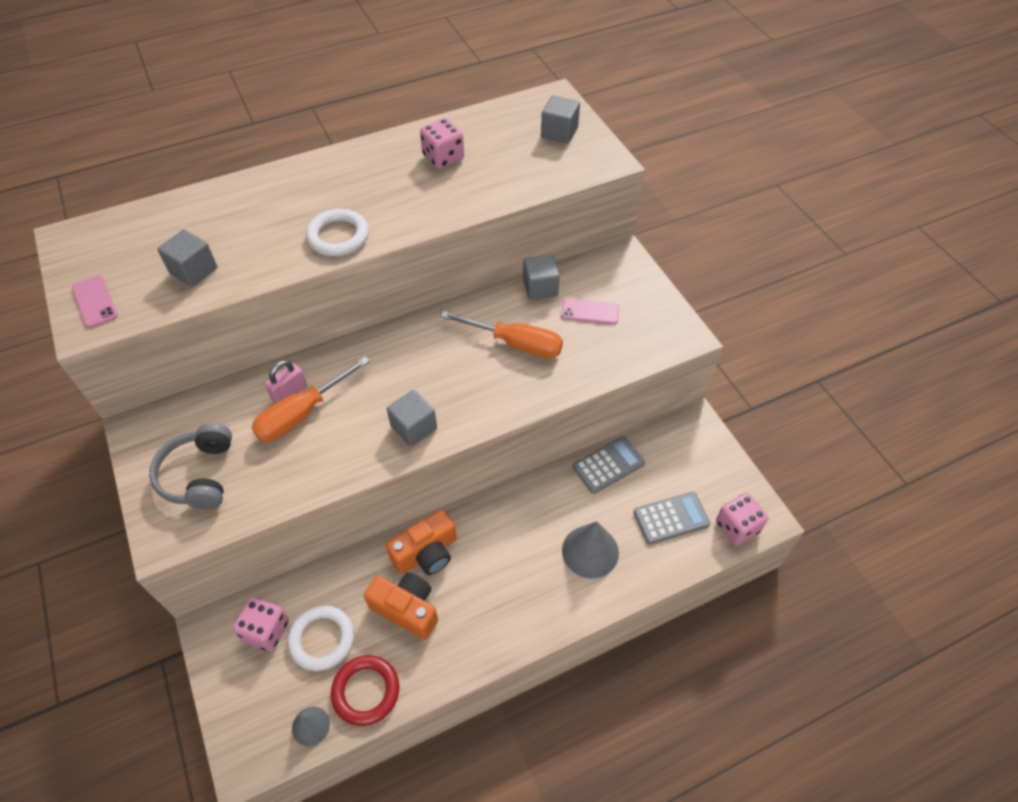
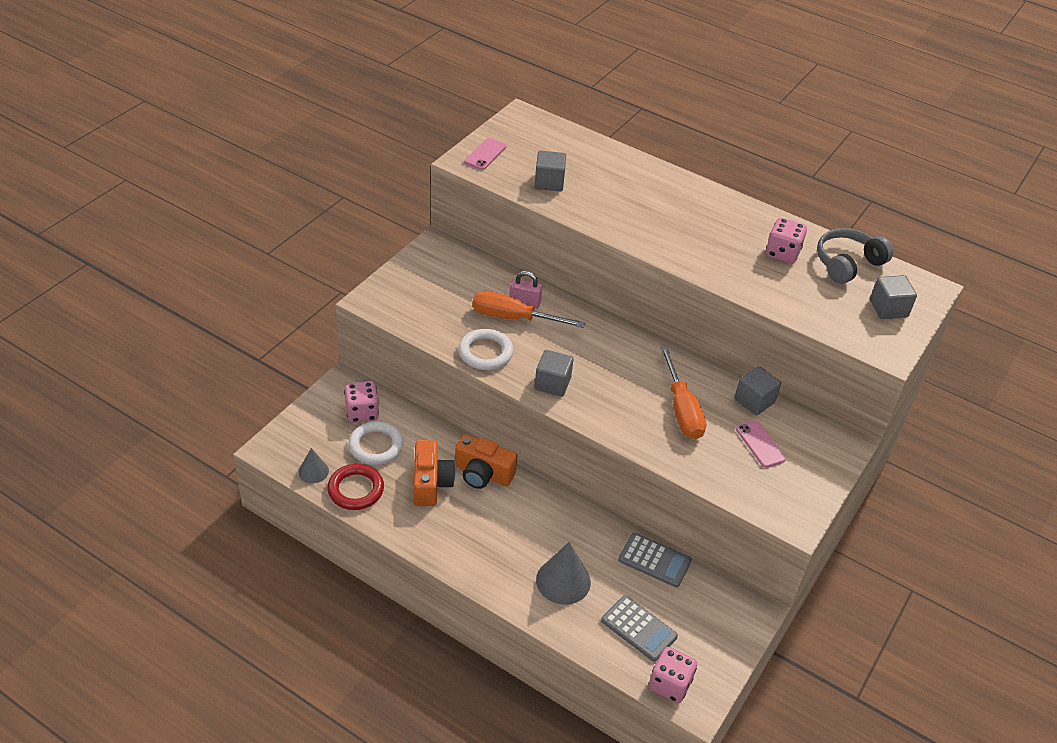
camera: 55 degrees right, 10 degrees down
grey headphones [149,423,232,510] -> grey headphones moved to [817,228,894,284]
white ring [306,209,369,256] -> white ring moved to [459,329,513,370]

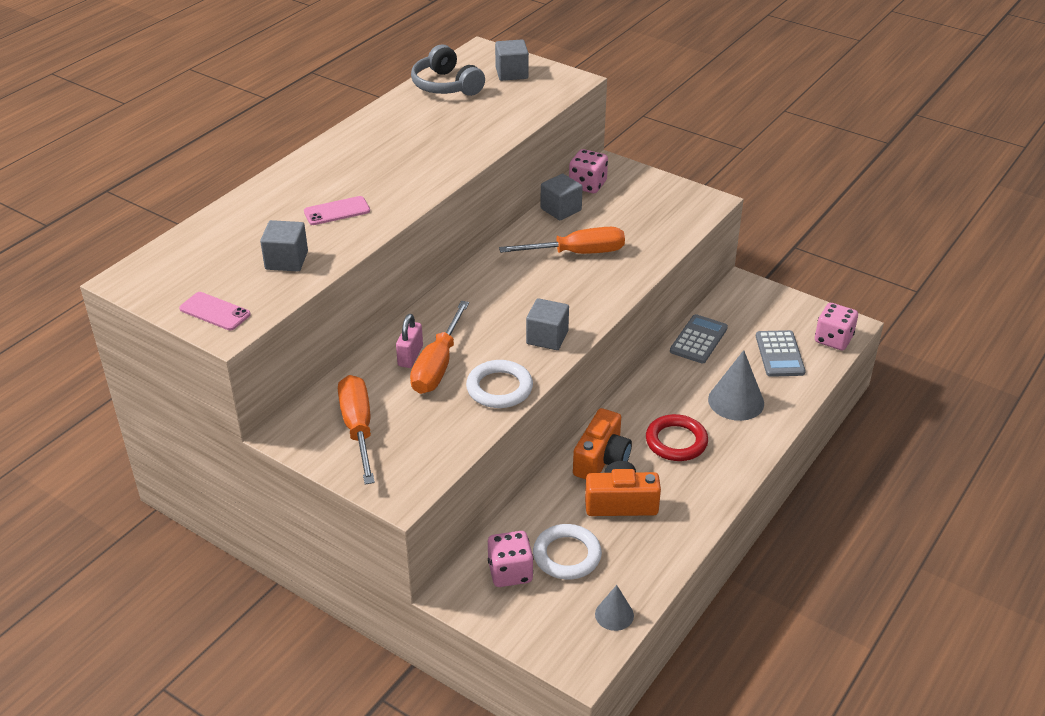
camera: 85 degrees left, 5 degrees down
red ring [327,464,384,510] -> red ring moved to [646,414,708,461]
grey calculator [601,595,678,661] -> grey calculator turned 135 degrees clockwise [756,330,806,377]
pink phone [736,421,786,468] -> pink phone moved to [304,196,370,225]
pink dice [766,218,807,264] -> pink dice moved to [569,149,608,193]
none -> orange screwdriver [338,375,375,484]

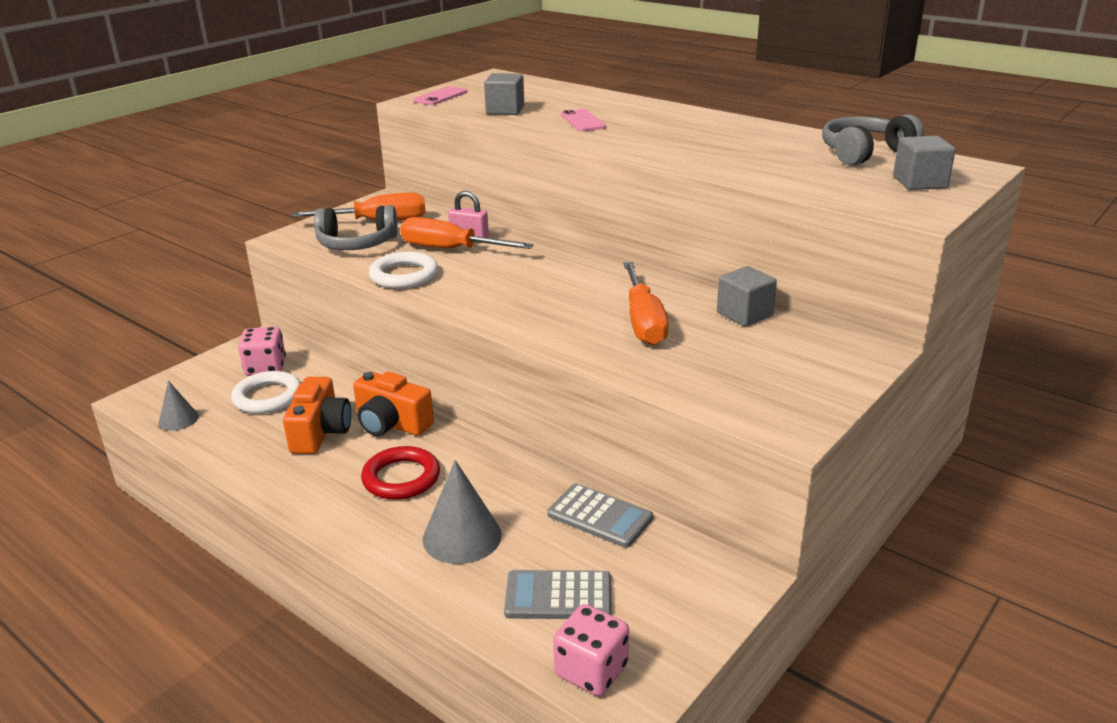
camera: 95 degrees right, 10 degrees down
grey cube [526,298,569,350] -> none
pink dice [569,149,608,193] -> none
none -> grey headphones [314,205,398,250]

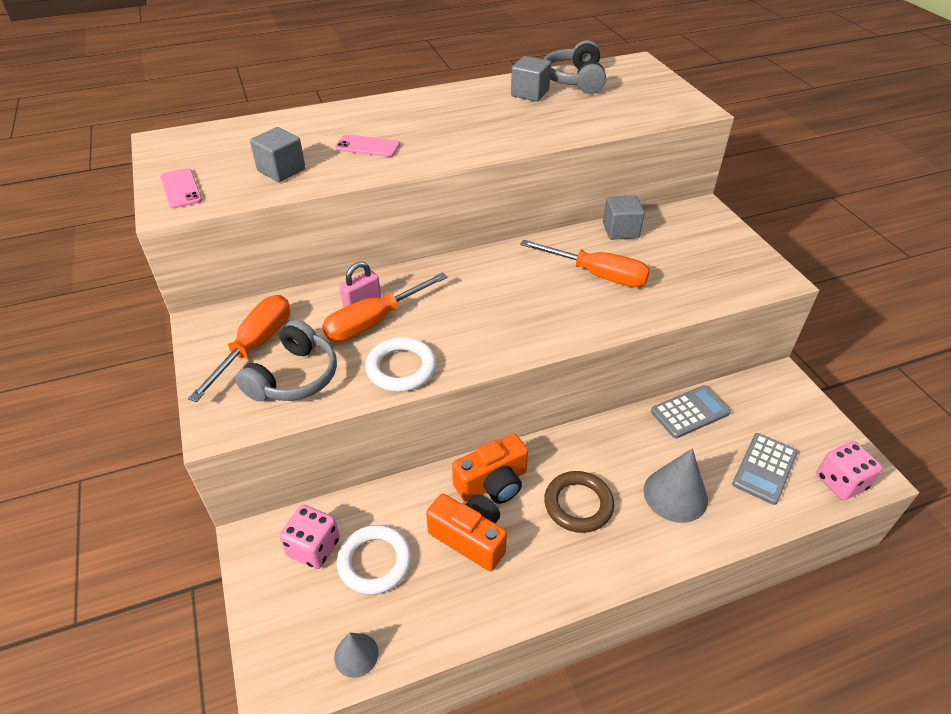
camera: 60 degrees left, 15 degrees up
red ring [361,446,440,500] -> brown ring [544,471,614,533]
grey cube [893,136,956,190] -> grey cube moved to [511,56,551,102]

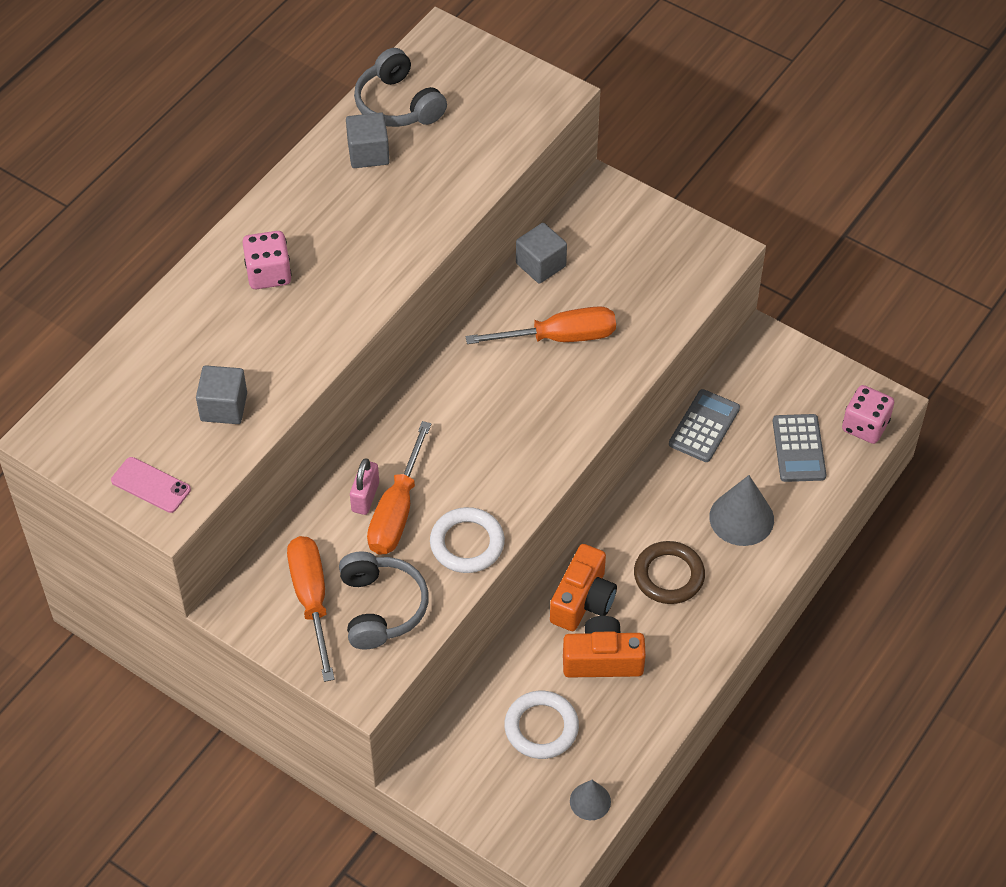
camera: 35 degrees left, 10 degrees up
pink dice [279,505,340,569] -> pink dice moved to [242,231,292,289]
pink phone [335,134,400,157] -> none

